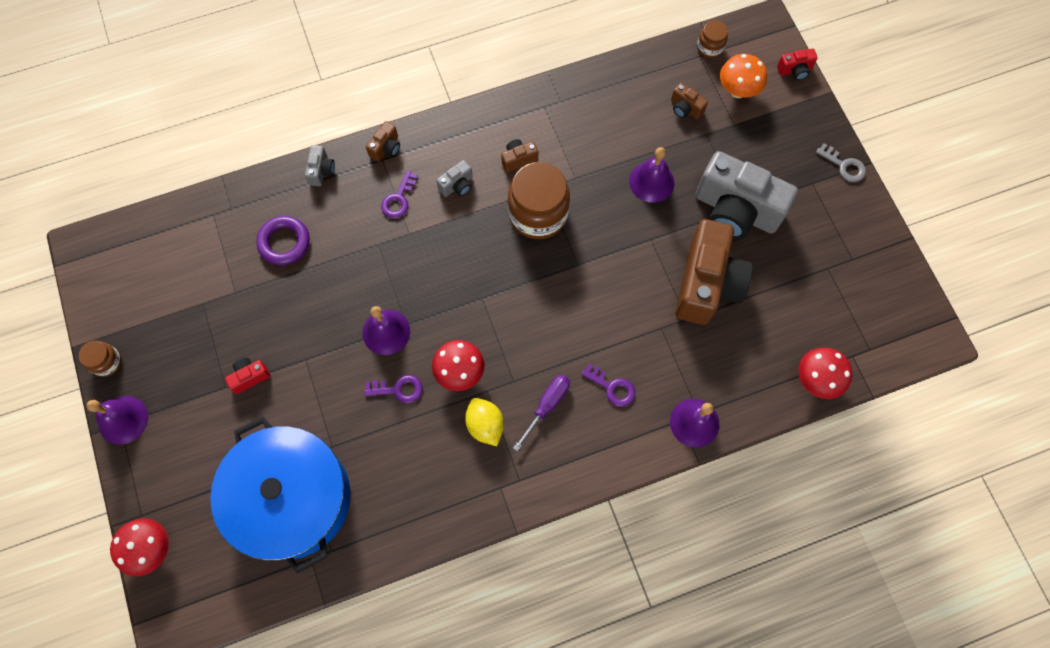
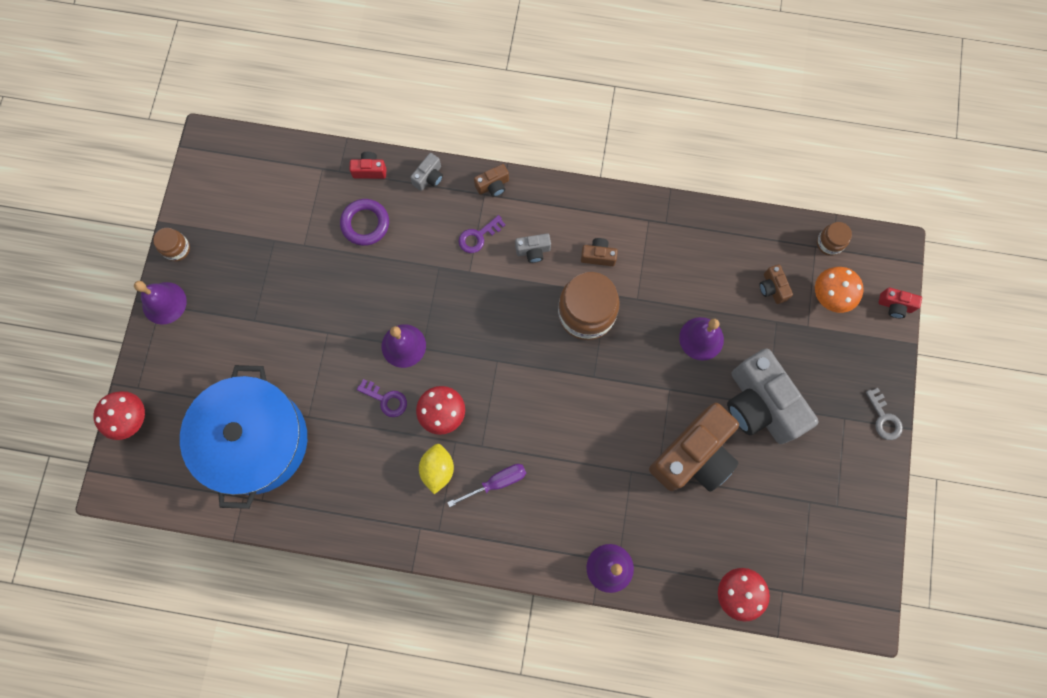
camera: 30 degrees right, 5 degrees up
red camera [225,358,270,394] -> red camera moved to [349,152,386,179]
purple key [581,363,635,407] -> none

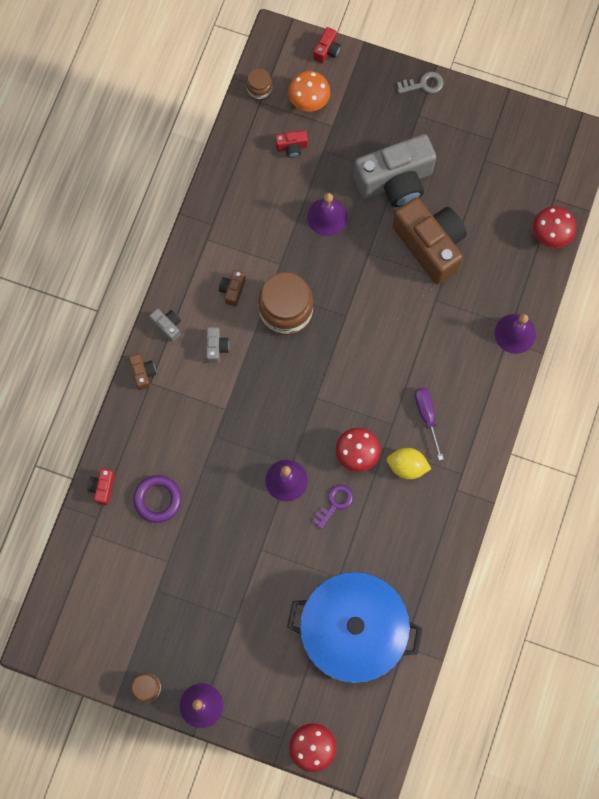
camera: 80 degrees left, 0 degrees up
grey camera [410,153,443,191] -> grey camera moved to [149,309,181,342]
purple key [458,215,506,253] -> none
brown camera [760,264,793,304] -> red camera [275,130,308,158]

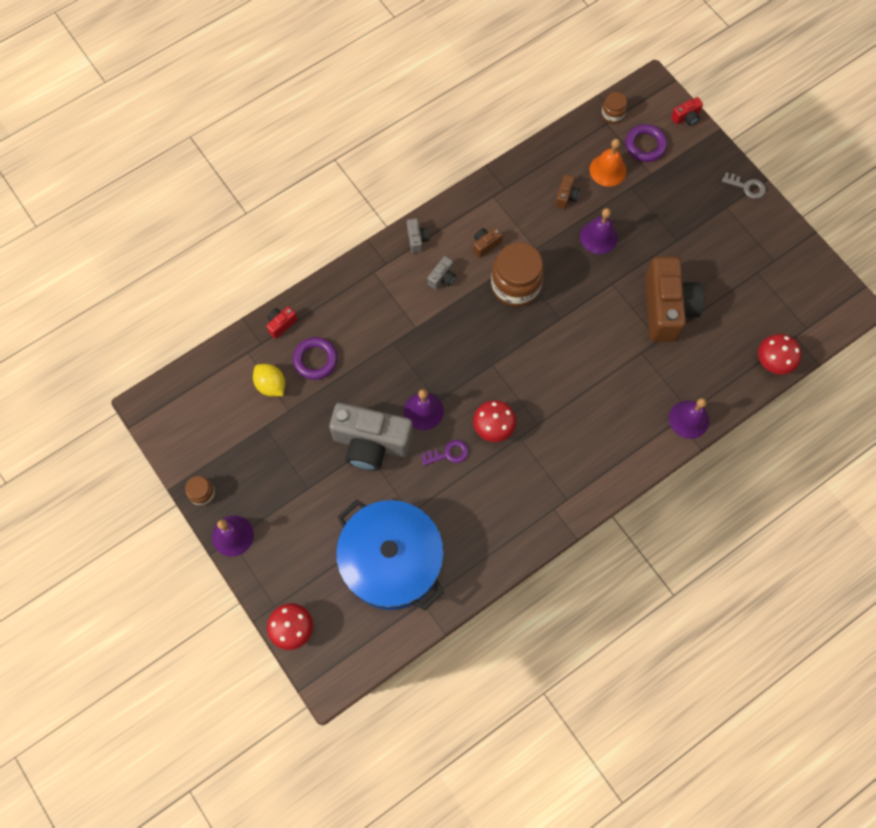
camera: 35 degrees right, 5 degrees down
brown camera [129,353,156,390] -> brown camera moved to [555,174,580,209]
red camera [275,130,308,158] -> orange bell [590,139,626,187]
orange mushroom [288,71,330,111] -> purple ring [625,124,667,162]
grey camera [354,134,436,207] -> grey camera moved to [329,403,413,471]
yellow lemon [387,448,431,480] -> yellow lemon moved to [253,364,285,397]
purple screwdriver [415,387,444,461] -> none

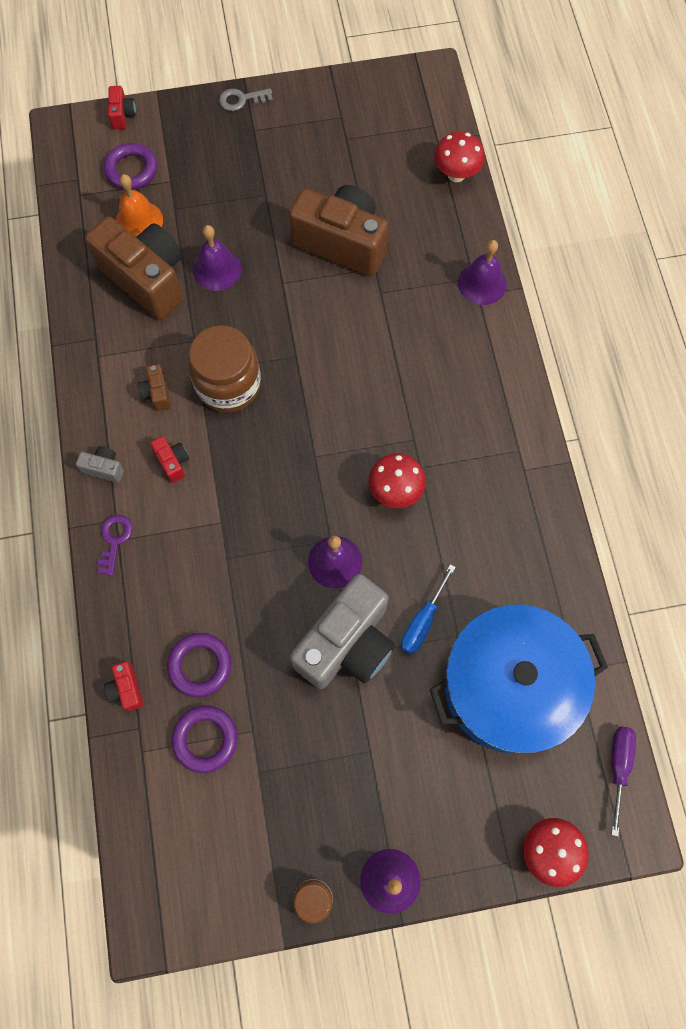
camera: 65 degrees left, 0 degrees up
yellow lemon [253,364,285,397] -> purple ring [172,706,238,773]
purple key [421,440,469,466] -> purple key moved to [97,515,133,576]
grey camera [428,256,456,290] -> red camera [150,436,189,483]
brown camera [555,174,580,209] -> brown camera [85,216,183,319], size x2.43
brown jar [602,92,627,124] -> none
grey key [722,173,766,199] -> grey key turned 150 degrees counterclockwise [219,88,273,111]
none -> blue screwdriver [401,564,456,654]
none -> purple screwdriver [611,727,636,836]

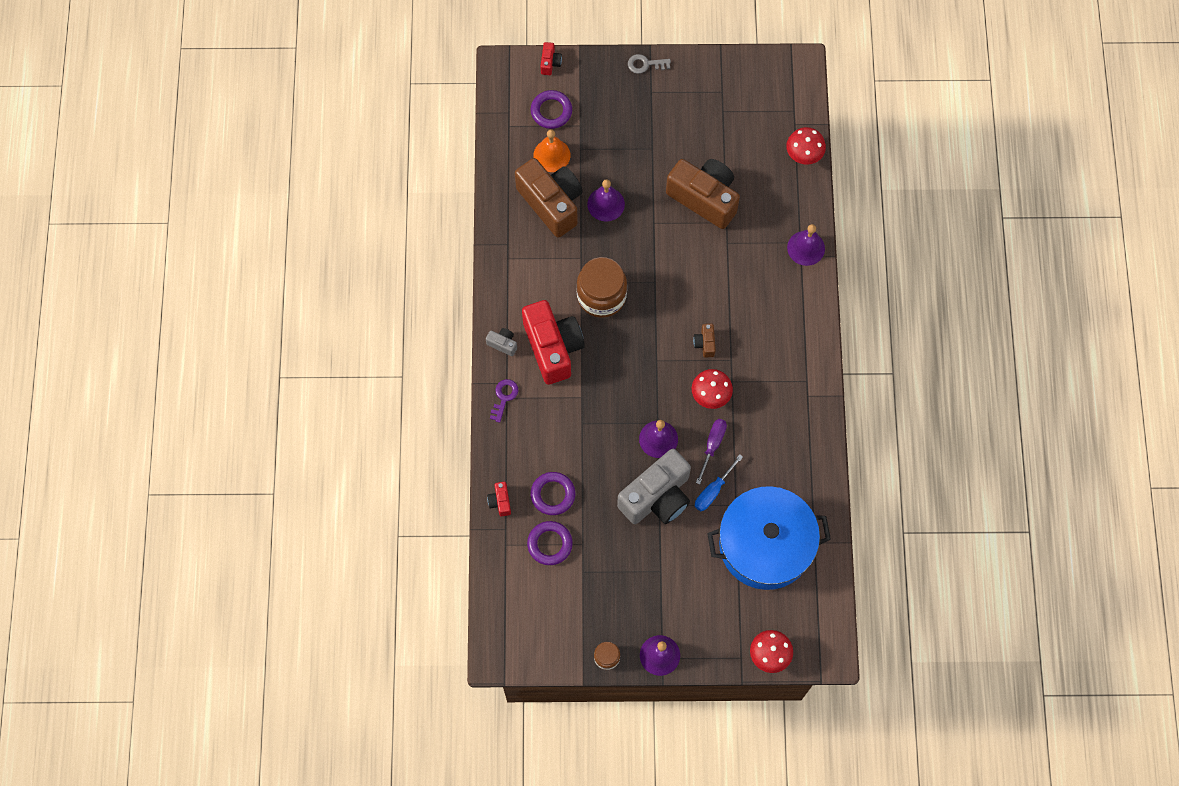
camera: 10 degrees right, 0 degrees up
brown camera [137,364,171,411] -> brown camera moved to [693,324,716,358]
red camera [150,436,189,483] -> red camera [522,300,585,385], size x2.43
purple screwdriver [611,727,636,836] -> purple screwdriver moved to [696,419,727,484]

